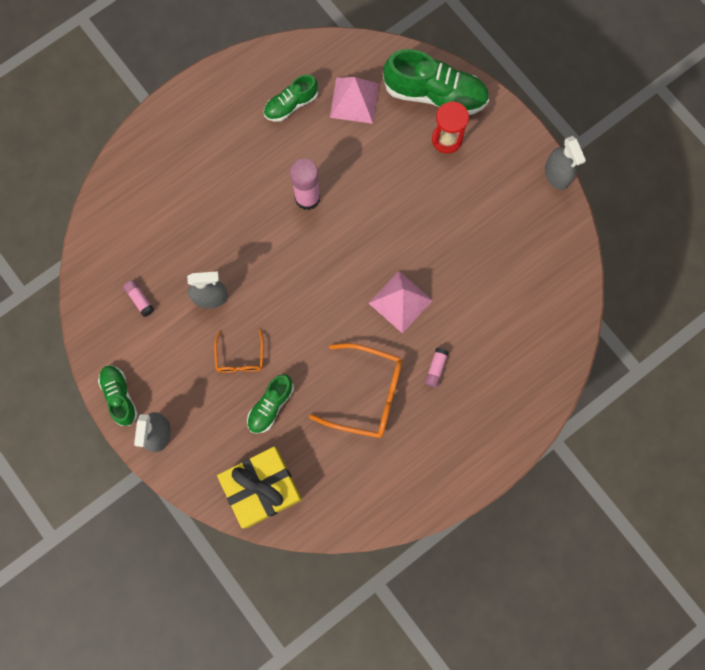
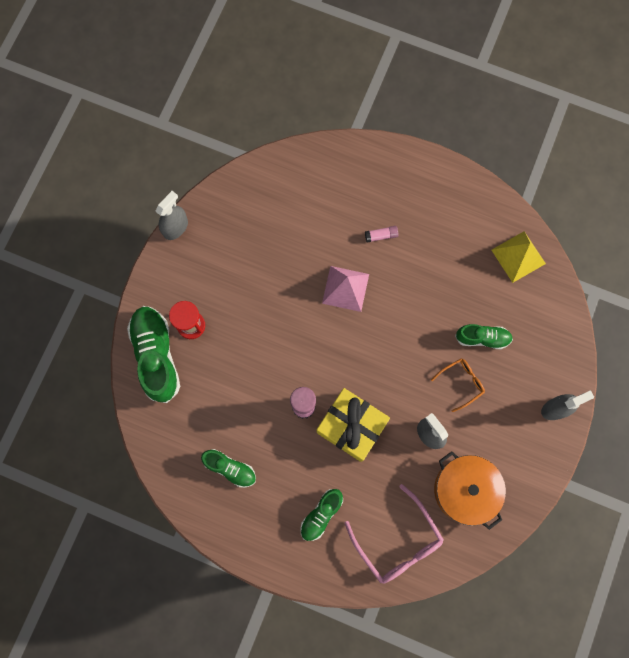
camera: 120 degrees left, 0 degrees up
green shoe [98,365,138,426] -> green shoe moved to [300,489,343,541]
pink glue stick [123,280,155,317] -> orange pot [434,451,506,530]
yellow gift [217,447,302,528] -> yellow gift moved to [317,388,390,462]
orange glasses [309,343,402,438] -> none
pink pyramid [330,77,379,124] -> none
none -> pink glasses [344,484,444,584]
none -> yellow pyramid [491,231,546,283]

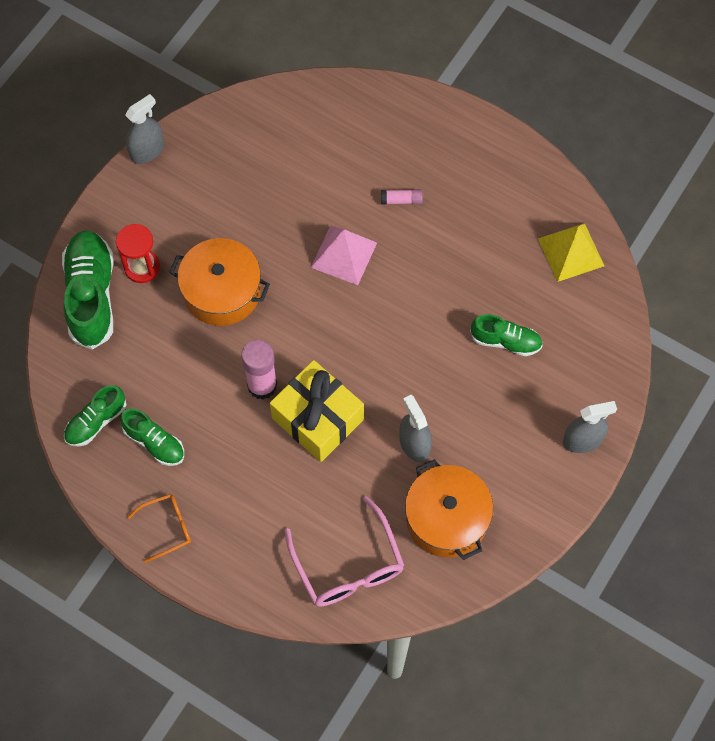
camera: 10 degrees right, 10 degrees down
green shoe [300,489,343,541] -> green shoe moved to [64,385,127,446]
orange glasses [431,358,485,412] -> orange glasses moved to [128,494,191,563]
none -> orange pot [169,238,270,326]

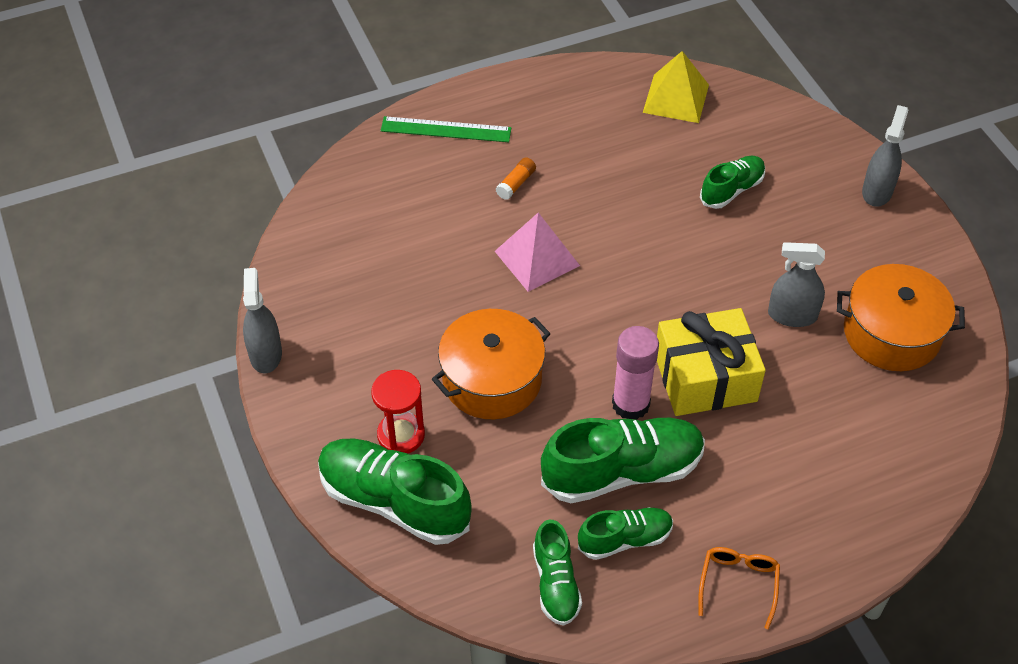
camera: 55 degrees left, 15 degrees down
pink glasses [285,496,404,607] -> none
pink glue stick [381,189,423,205] -> orange glue stick [496,157,536,200]
none -> green ruler [381,116,511,142]
none -> green shoe [541,418,705,503]

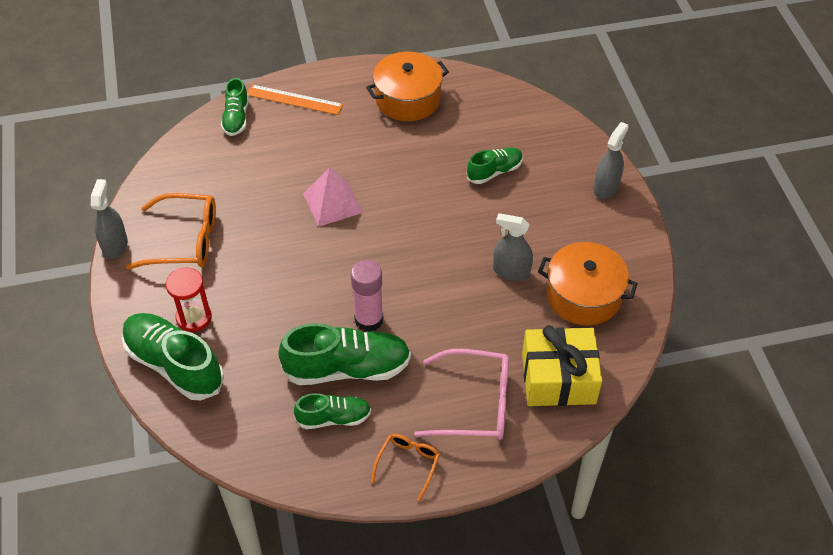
camera: 10 degrees right, 0 degrees up
green ruler [381,116,511,142] -> orange ruler [247,84,343,115]
orange pot [432,309,551,419] -> orange pot moved to [366,52,449,121]
orange glue stick [496,157,536,200] -> none
green shoe [533,520,582,626] -> green shoe moved to [221,78,249,136]
yellow pyramid [643,51,709,123] -> none
yellow gift [657,308,766,416] -> yellow gift moved to [522,325,602,406]
none -> orange glasses [126,193,216,270]
none -> pink glasses [414,349,509,440]

